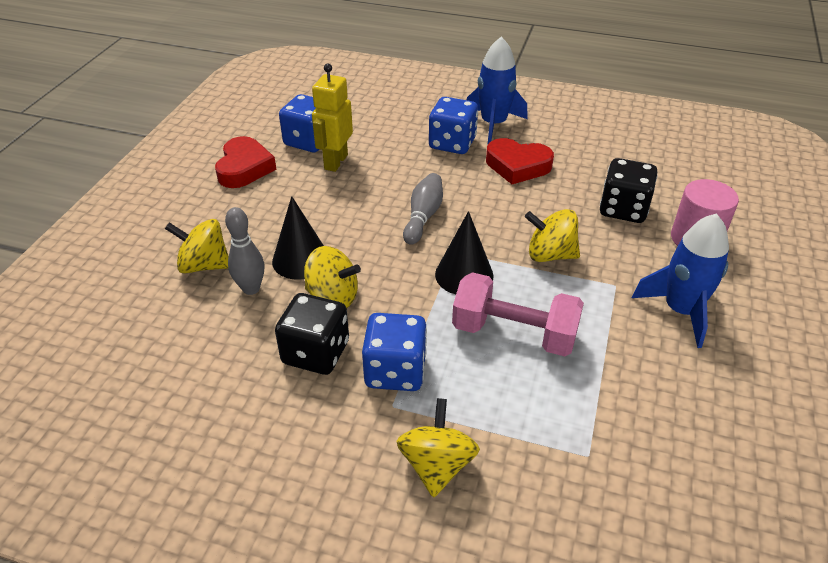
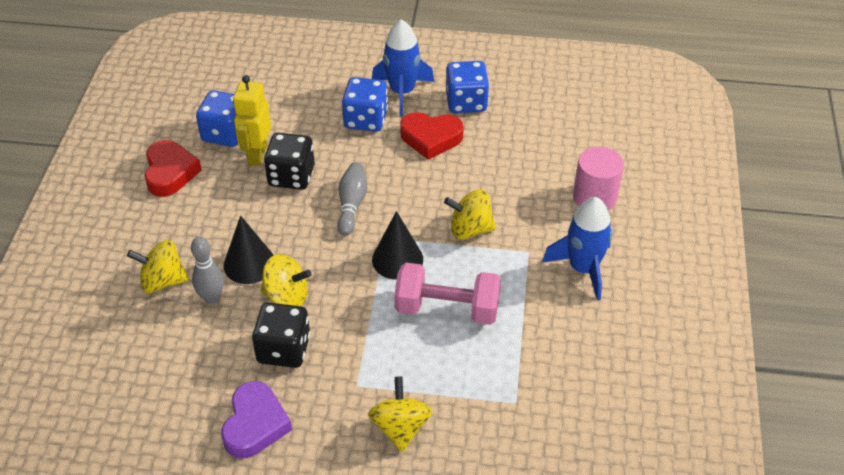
camera: 10 degrees left, 5 degrees up
blue dice [362,313,427,391] -> blue dice moved to [446,61,489,113]
black dice [600,158,657,223] -> black dice moved to [264,133,315,190]
none -> purple heart [221,381,292,458]

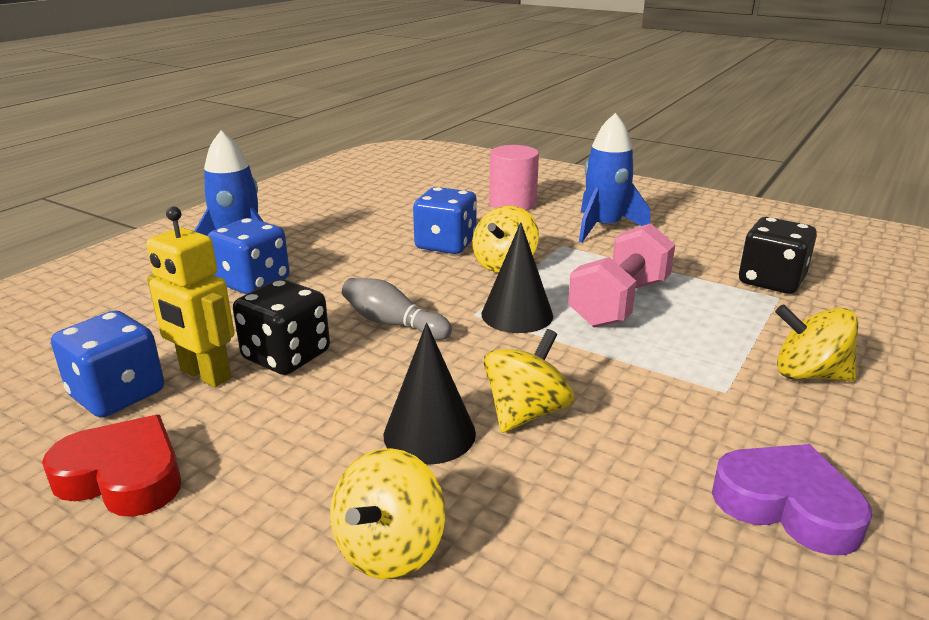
camera: 65 degrees left, 20 degrees down
grey bowling pin [191,237,224,304] -> none
black dice [252,302,310,368] -> black dice moved to [739,217,817,294]
red heart [400,112,464,160] -> none
blue dice [446,61,489,113] -> blue dice moved to [413,187,477,254]

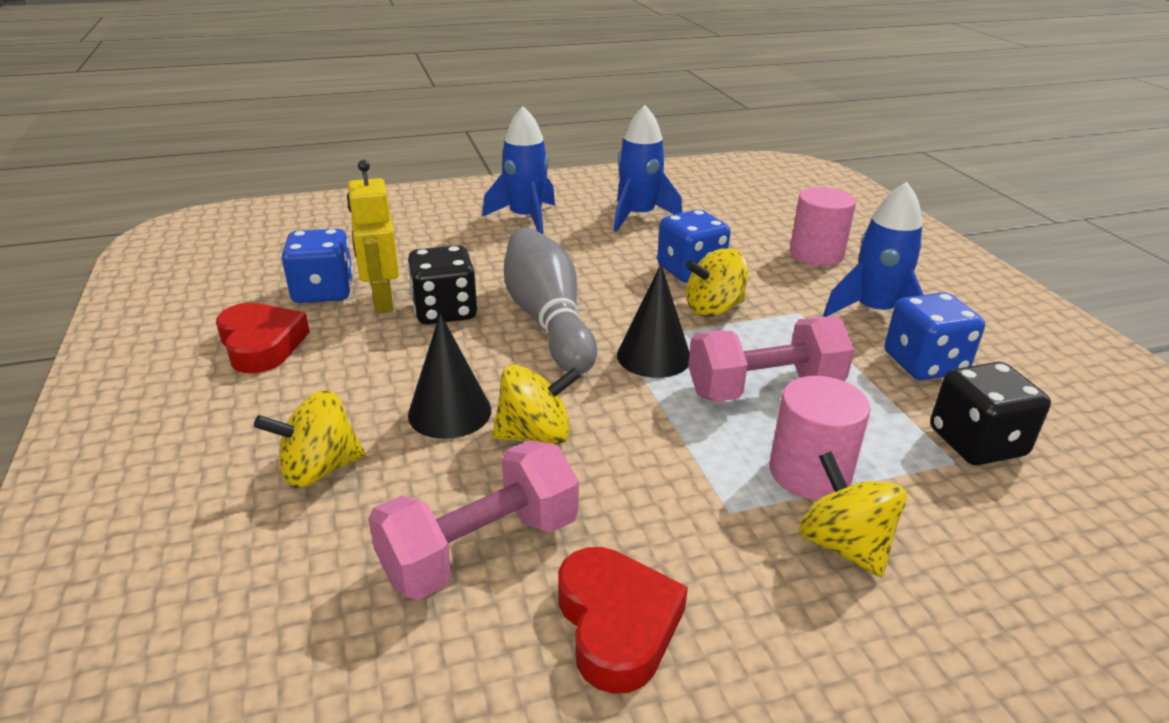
camera: 40 degrees right, 5 degrees up
blue dice [208,218,290,294] -> blue dice moved to [885,292,985,380]
grey bowling pin [342,278,452,340] -> grey bowling pin [504,227,597,374], size x1.77
purple heart [712,444,872,555] -> red heart [558,547,688,694]
none -> pink dumbbell [368,440,579,600]
none -> blue rocket [614,105,682,232]
none -> pink cylinder [769,376,871,500]

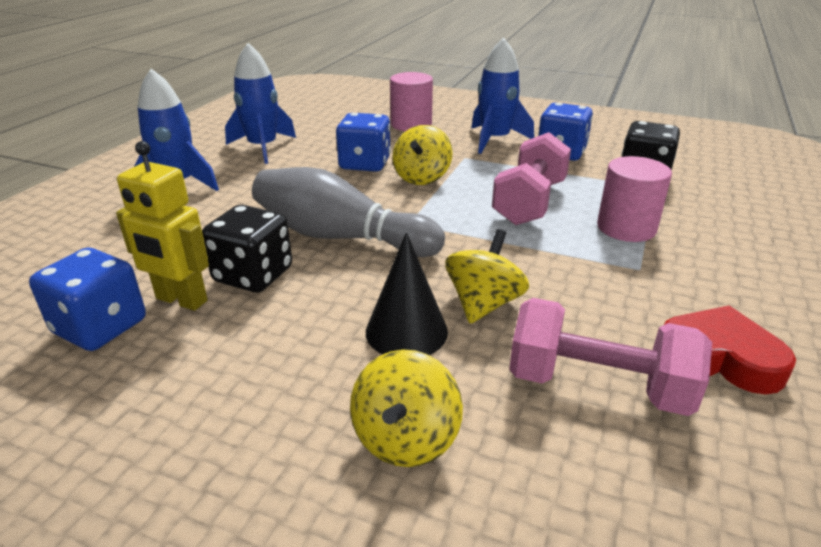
camera: 50 degrees left, 0 degrees up
red heart [216,303,310,373] -> none
pink dumbbell [368,440,579,600] -> pink dumbbell turned 75 degrees counterclockwise [509,298,712,416]
black cone [617,264,690,378] -> none
yellow spinning top [798,451,907,578] -> none

